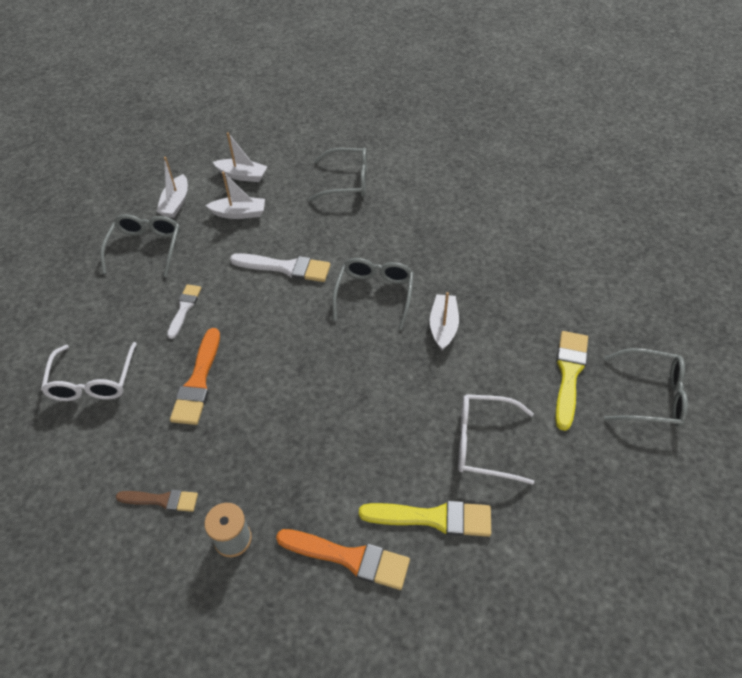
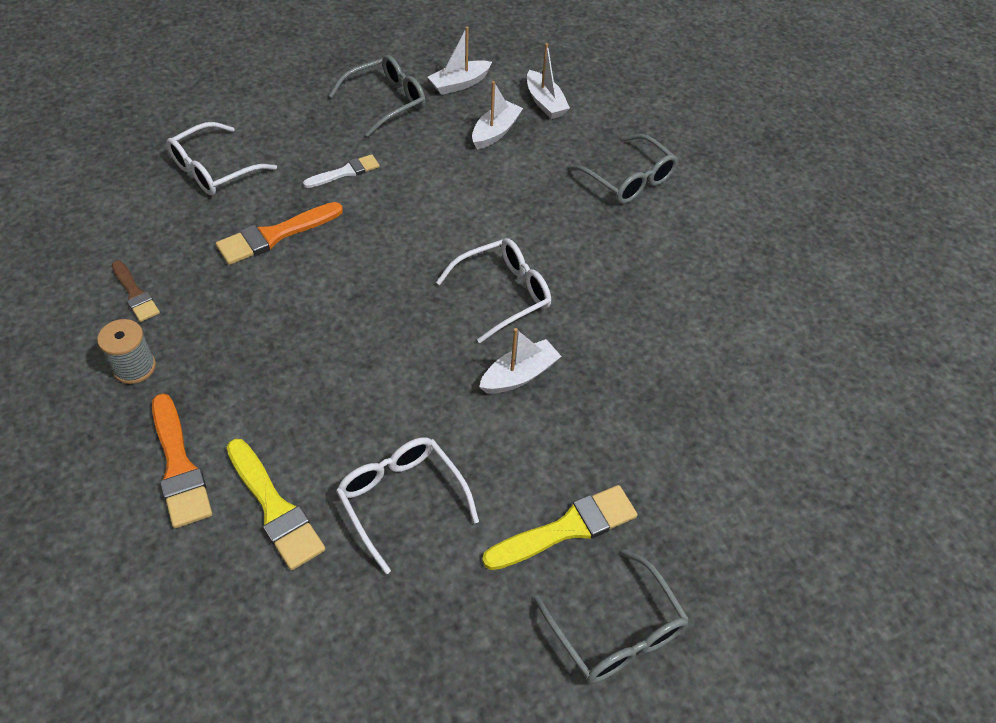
camera: 45 degrees right, 0 degrees up
white boat [205,172,265,219] -> white boat turned 105 degrees counterclockwise [472,81,523,150]
white brush [230,253,331,282] -> none
grey glasses [332,258,414,330] -> white glasses [436,238,551,343]

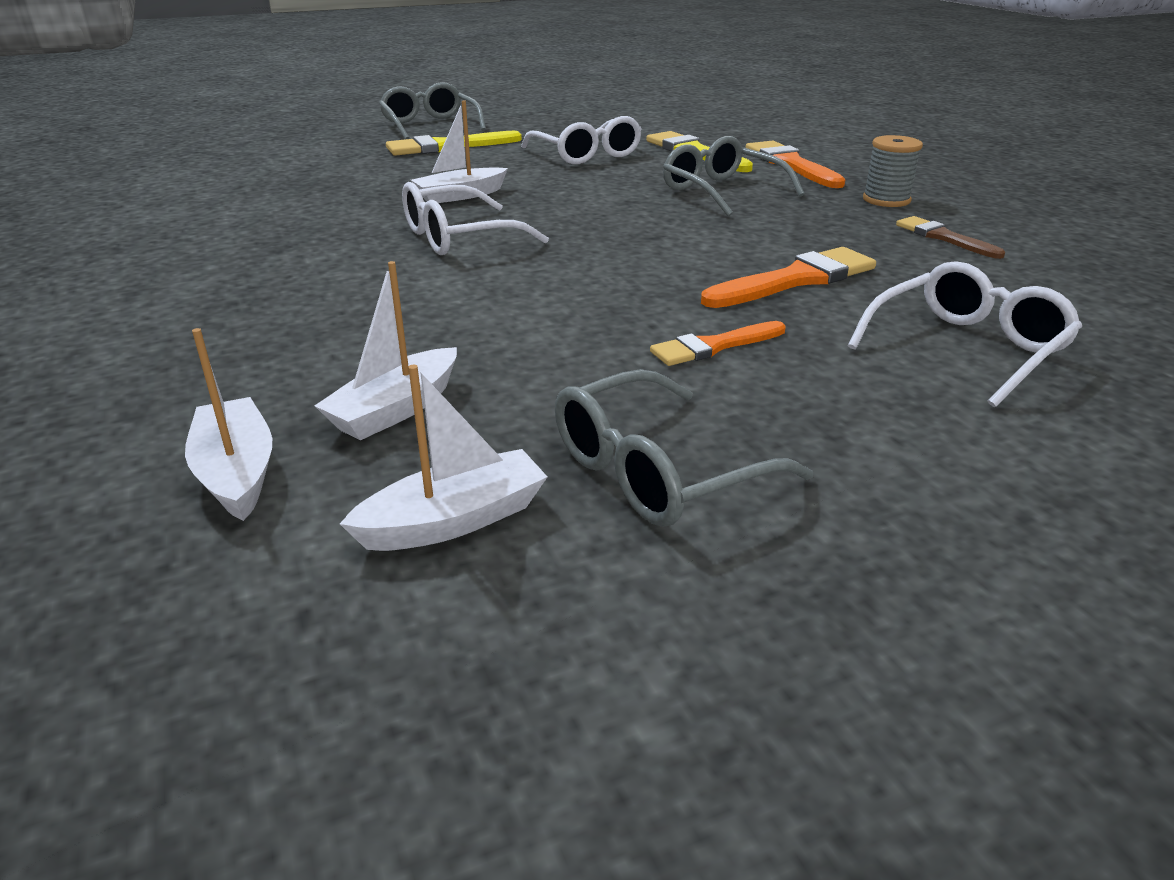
camera: 175 degrees left, 20 degrees down
white brush [303,154,380,188] -> orange brush [650,321,786,366]
grey glasses [569,134,678,204] -> grey glasses moved to [663,136,805,216]

